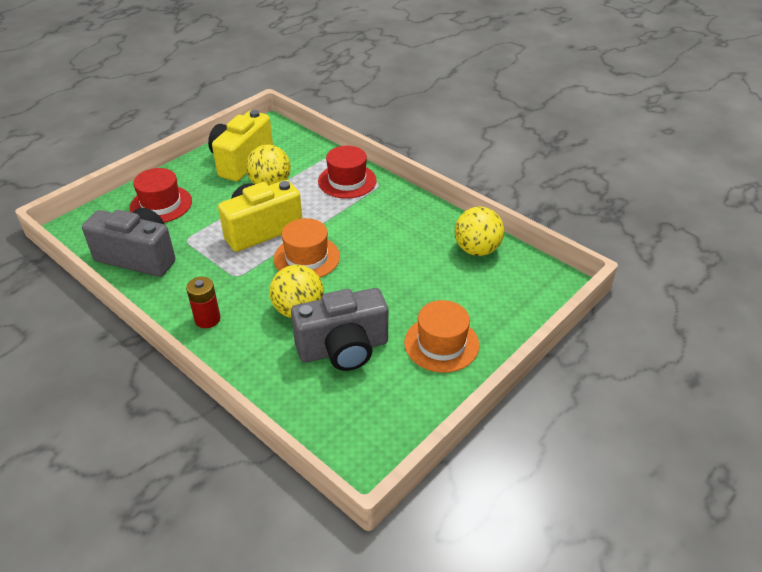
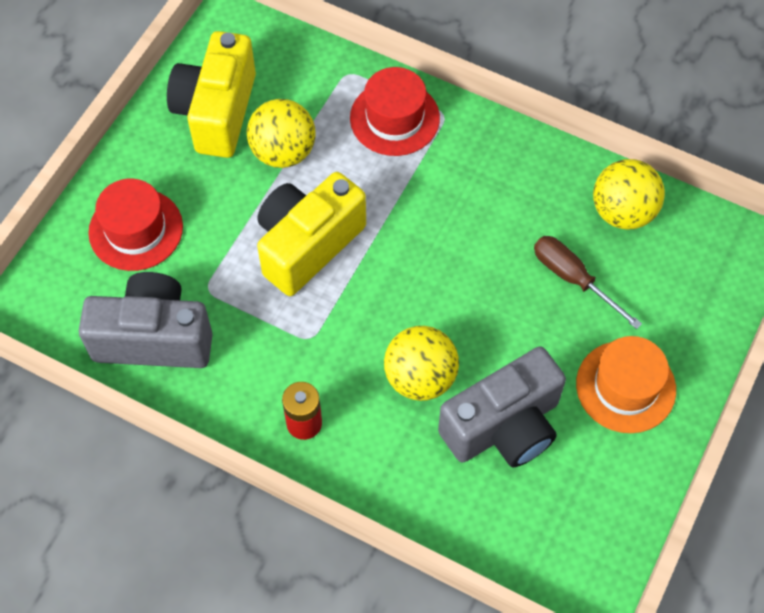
camera: 15 degrees left, 20 degrees up
orange hat [274,218,340,278] -> none
none -> brown screwdriver [534,236,642,329]

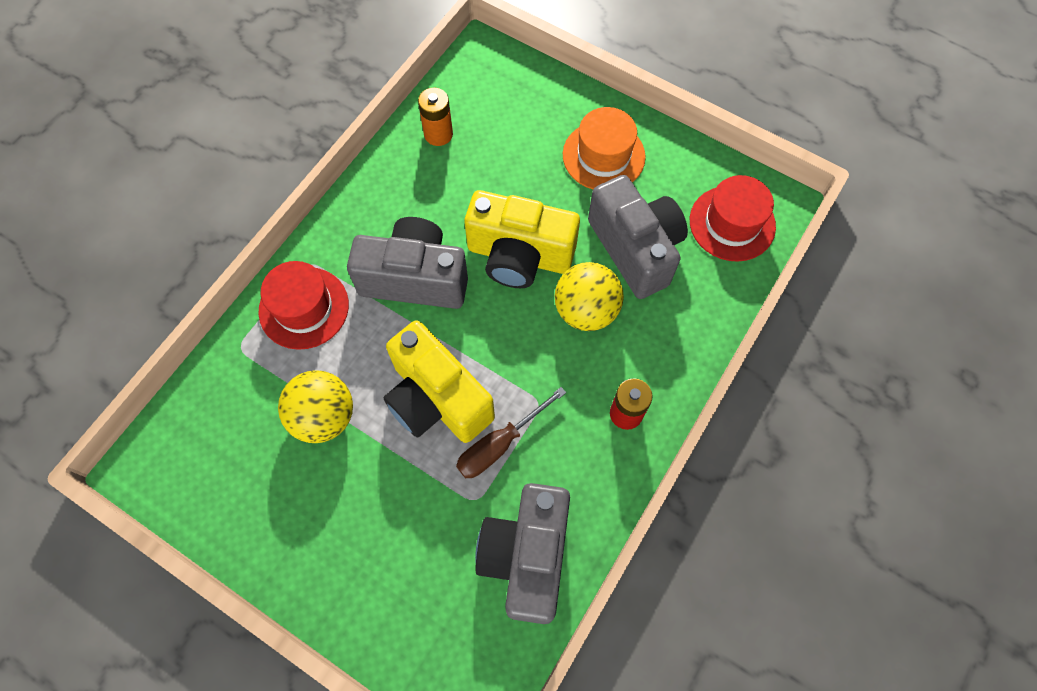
camera: 85 degrees left, 5 degrees up
red hat [88,179,183,271] -> red hat moved to [690,175,776,262]
yellow camera [167,31,256,158] -> yellow camera moved to [464,190,580,288]
brown screwdriver [534,236,642,329] -> brown screwdriver moved to [456,387,566,478]
yellow ball [593,159,665,229] -> orange battery [418,88,453,146]
none -> grey camera [347,217,468,309]

